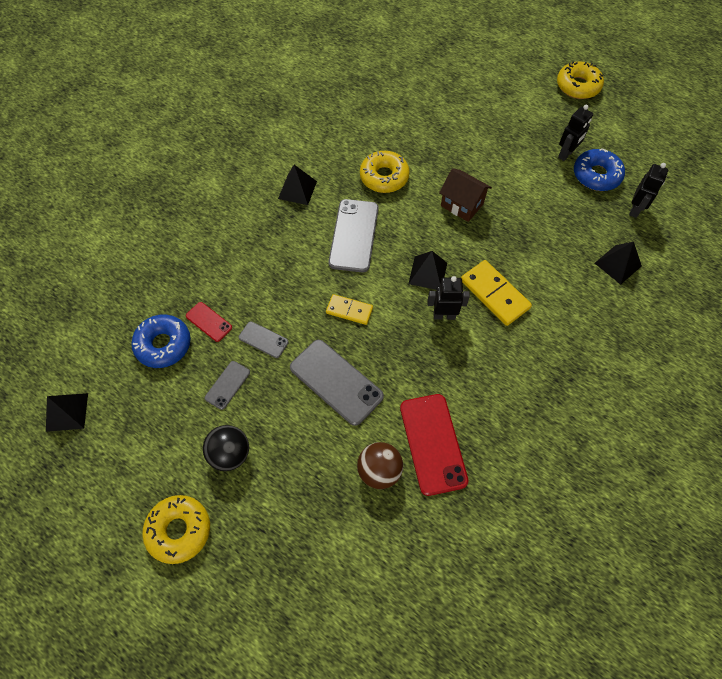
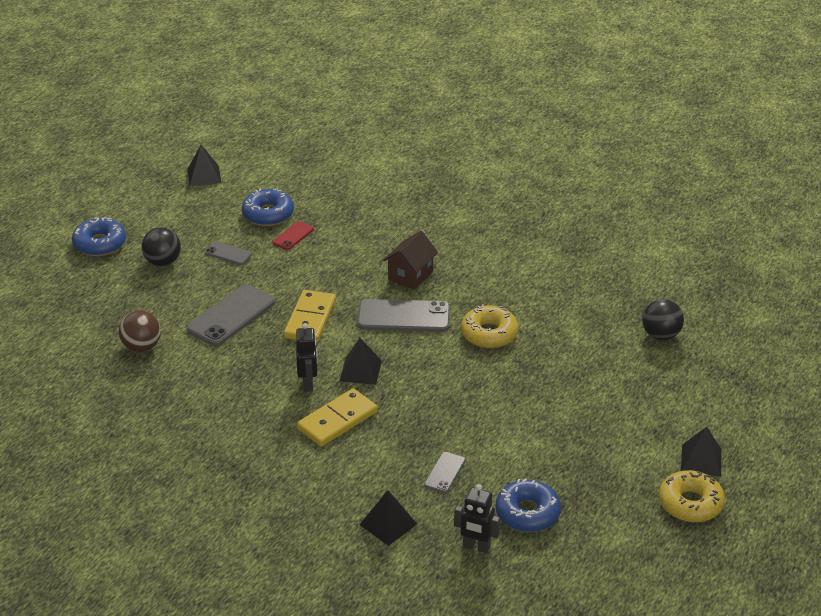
camera: 85 degrees right, 25 degrees down
yellow donut [142,495,210,564] -> blue donut [72,217,126,256]
grey phone [239,322,289,358] -> grey phone moved to [424,452,466,493]
black pyramid [278,165,317,205] -> black pyramid moved to [681,427,722,477]
yellow domino [326,294,373,325] -> yellow domino [284,290,336,343], size x1.59
red phone [400,394,469,496] -> none
brown house [439,168,492,222] -> brown house moved to [383,231,438,290]
black robot [558,104,593,161] -> none
none -> black ball [642,299,684,340]

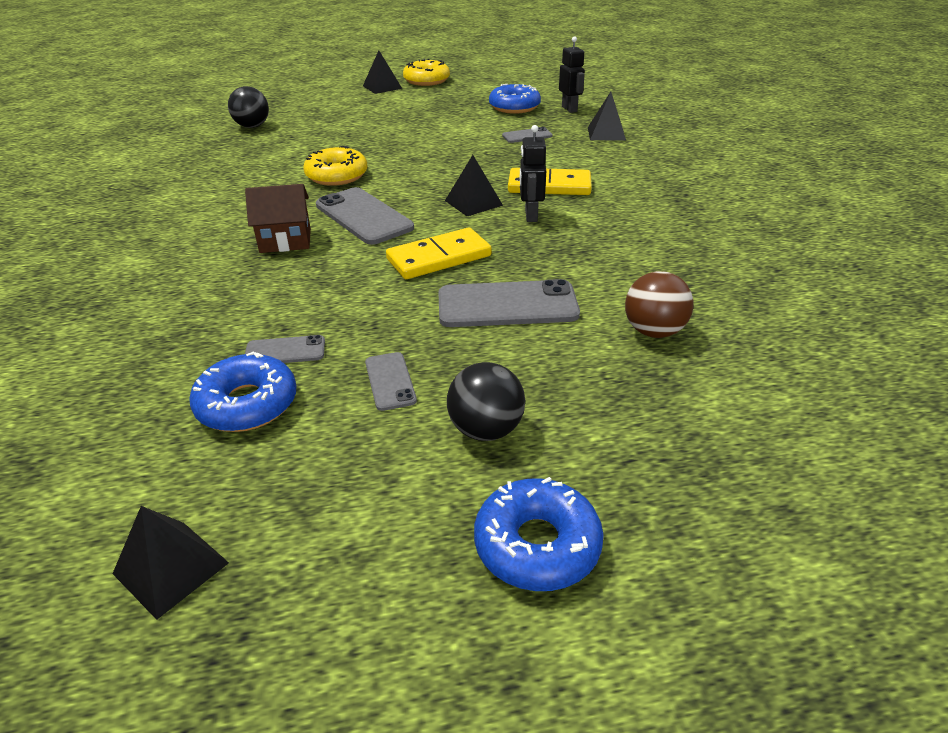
camera: 130 degrees left, 0 degrees up
red phone [272,221,314,250] -> grey phone [245,335,325,363]
black robot [296,323,318,391] -> black robot turned 45 degrees counterclockwise [520,125,546,222]

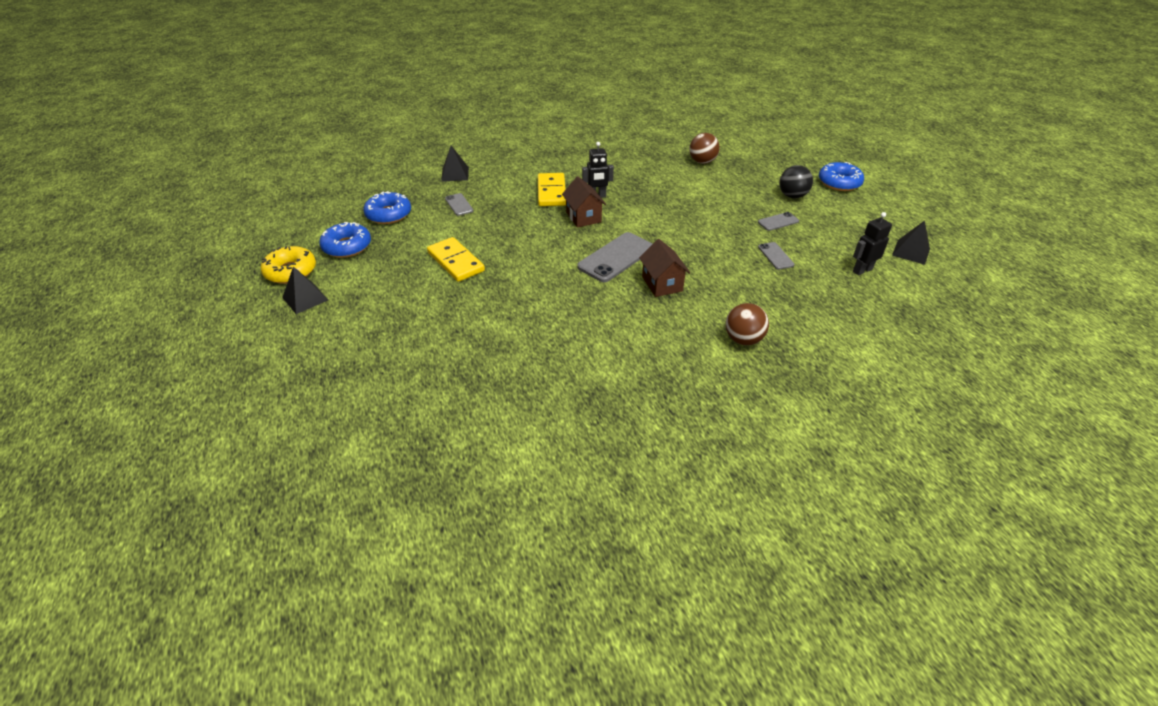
camera: 100 degrees left, 5 degrees up
blue donut [189,351,297,432] -> blue donut moved to [319,222,371,258]
black ball [228,86,269,128] -> none
yellow donut [303,146,368,186] -> none
yellow domino [386,227,492,279] -> yellow domino moved to [427,237,485,282]
grey phone [438,279,580,327] -> none
black pyramid [445,155,503,216] -> brown house [562,176,606,228]
black robot [559,37,585,113] -> black robot moved to [853,212,892,275]
none -> brown ball [726,303,769,345]

